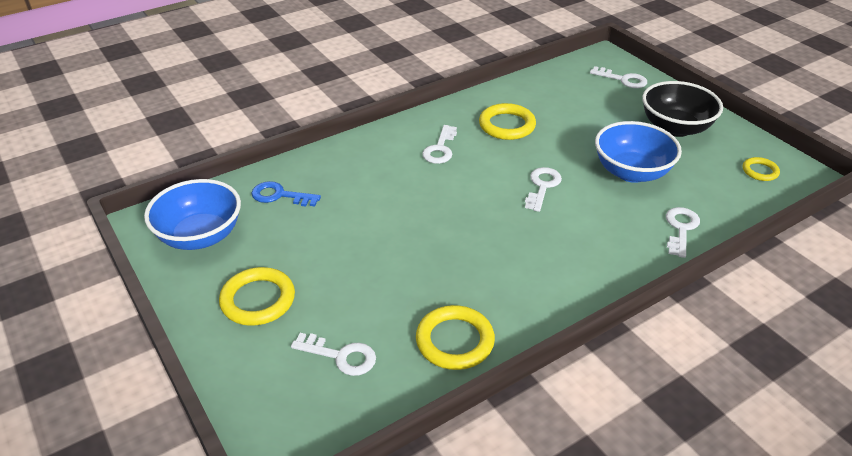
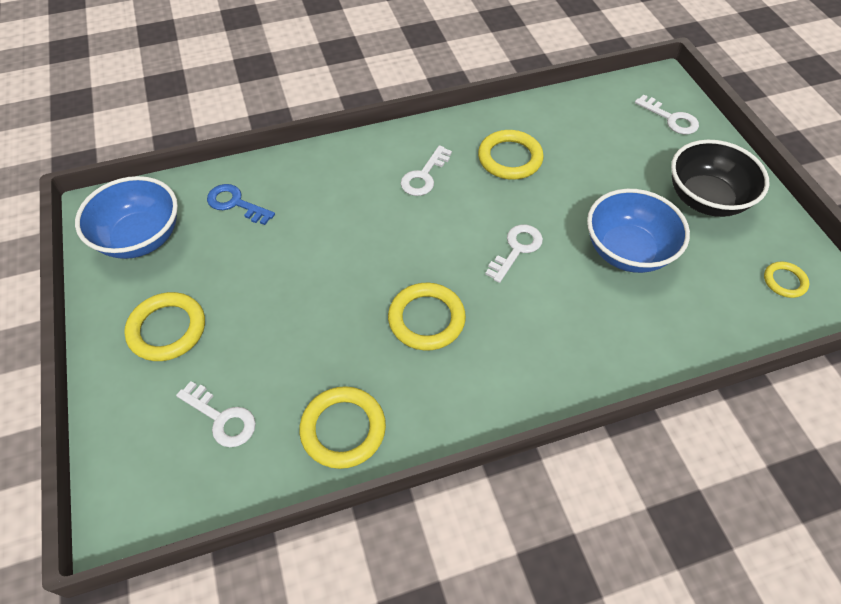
camera: 15 degrees right, 15 degrees up
white key [666,207,700,258] -> none
none -> yellow ring [388,283,466,351]

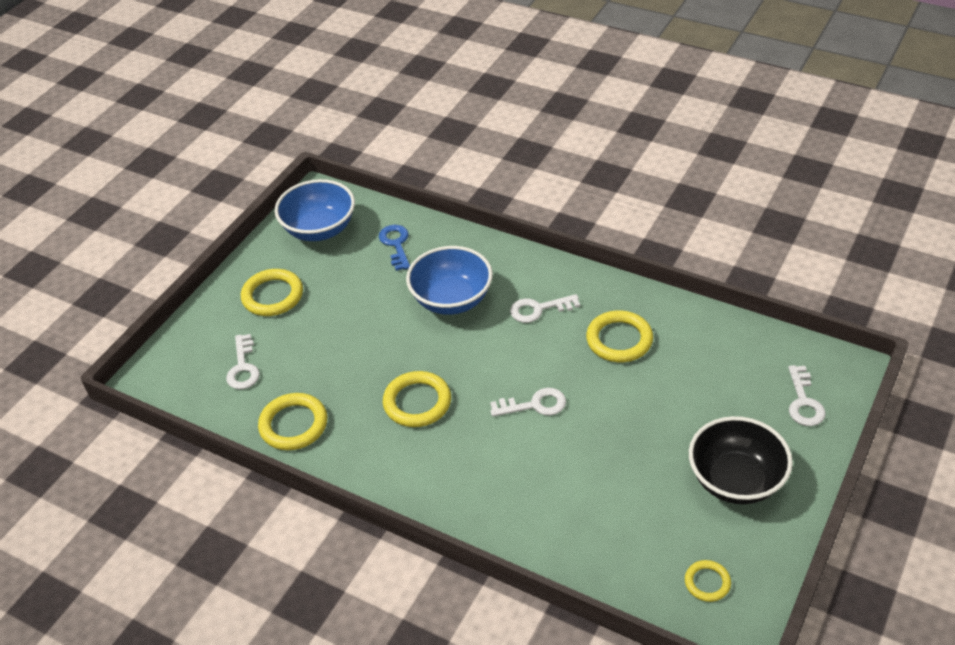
camera: 50 degrees right, 10 degrees down
blue bowl [587,189,690,273] -> blue bowl moved to [406,246,493,315]

